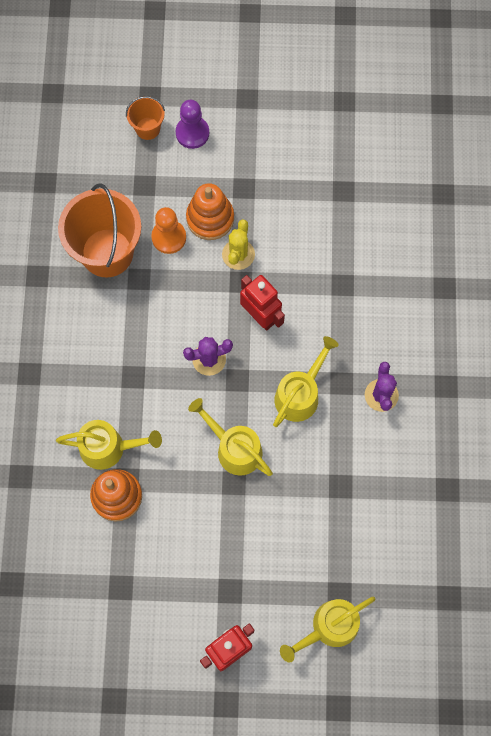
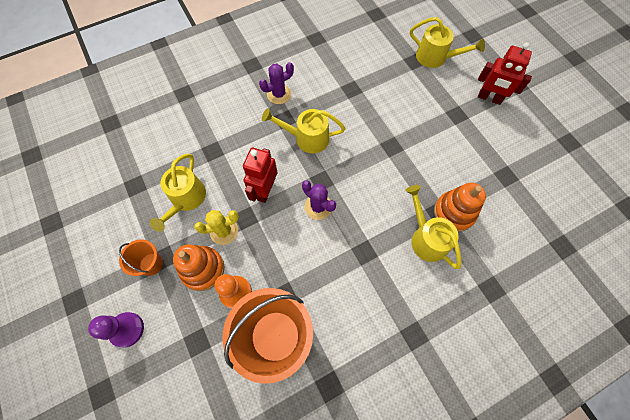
camera: 120 degrees left, 5 degrees down
orange bucket [126,96,165,140] -> orange bucket moved to [119,239,163,276]
yellow watering can [188,398,273,476] -> yellow watering can moved to [150,154,206,232]

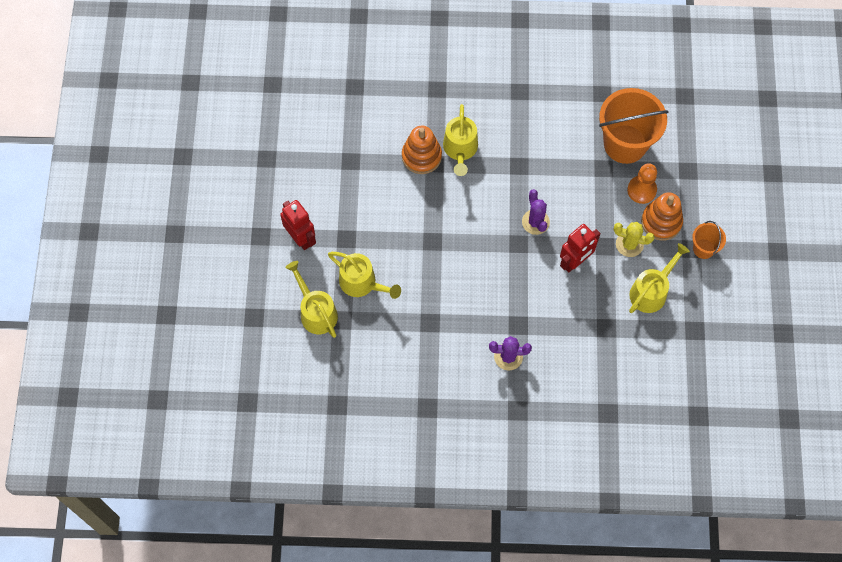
camera: 150 degrees left, 0 degrees up
purple pawn [88,312,144,347] -> none
yellow watering can [262,108,346,153] -> yellow watering can moved to [328,252,401,299]

